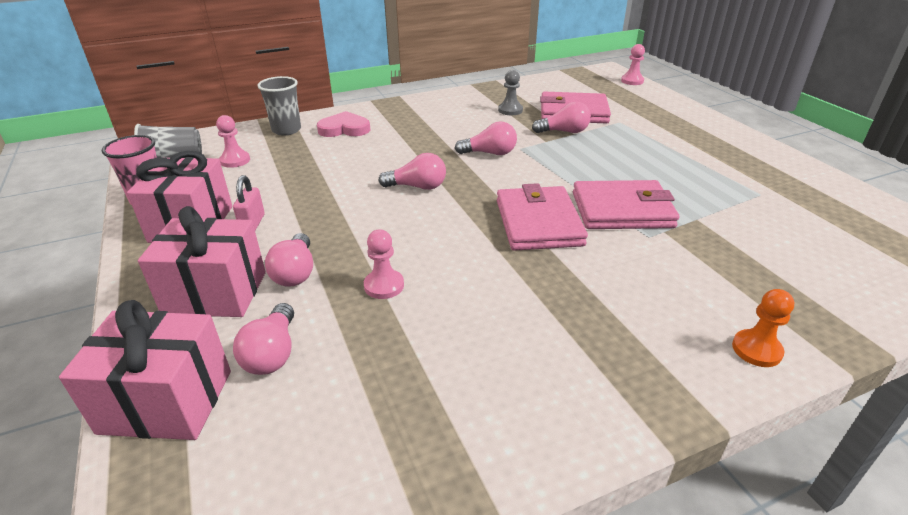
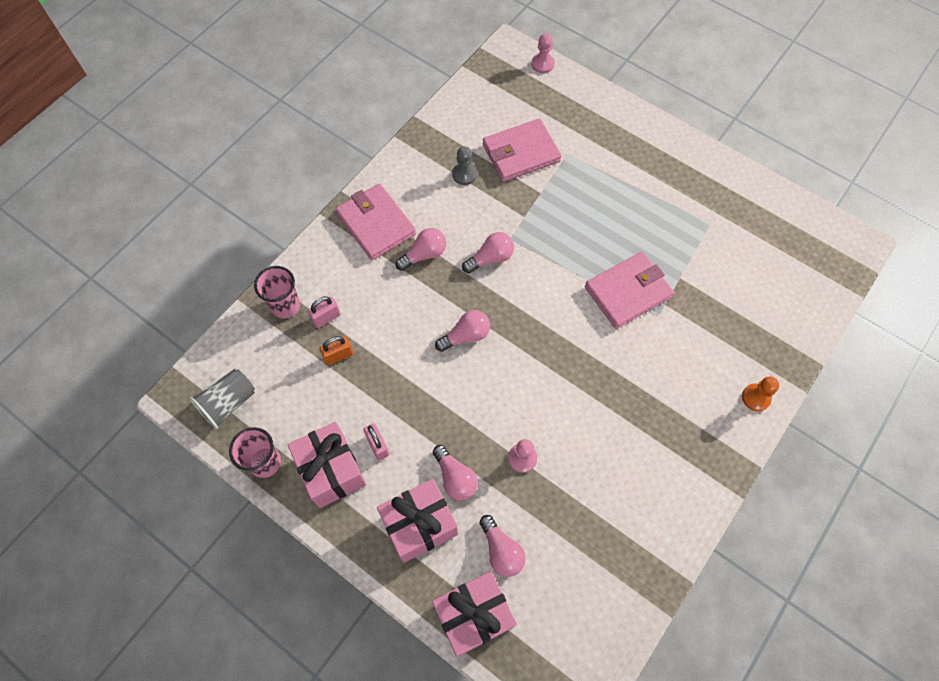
camera: 30 degrees left, 30 degrees up
pink pawn [216,115,250,168] -> none
grey cup [257,76,301,136] -> pink cup [254,266,300,318]
pink heart [317,111,370,137] -> none
pink wallet [497,183,588,251] -> pink wallet moved to [336,184,416,260]
pink light bulb [532,101,591,133] -> pink light bulb moved to [395,228,446,271]
none -> pink padlock [307,296,341,328]
none -> orange padlock [319,336,354,365]

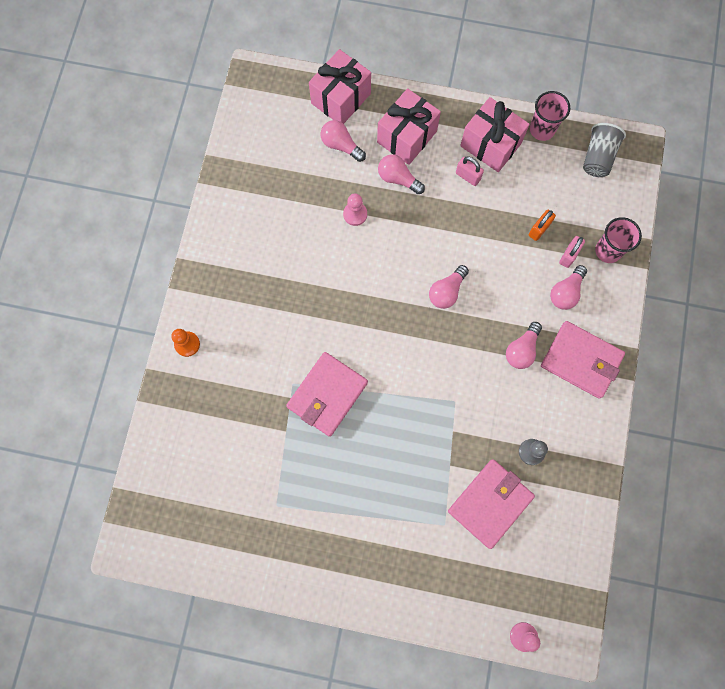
camera: 155 degrees right, 10 degrees up
pink light bulb [462,232,514,273] -> pink light bulb moved to [550,265,587,310]

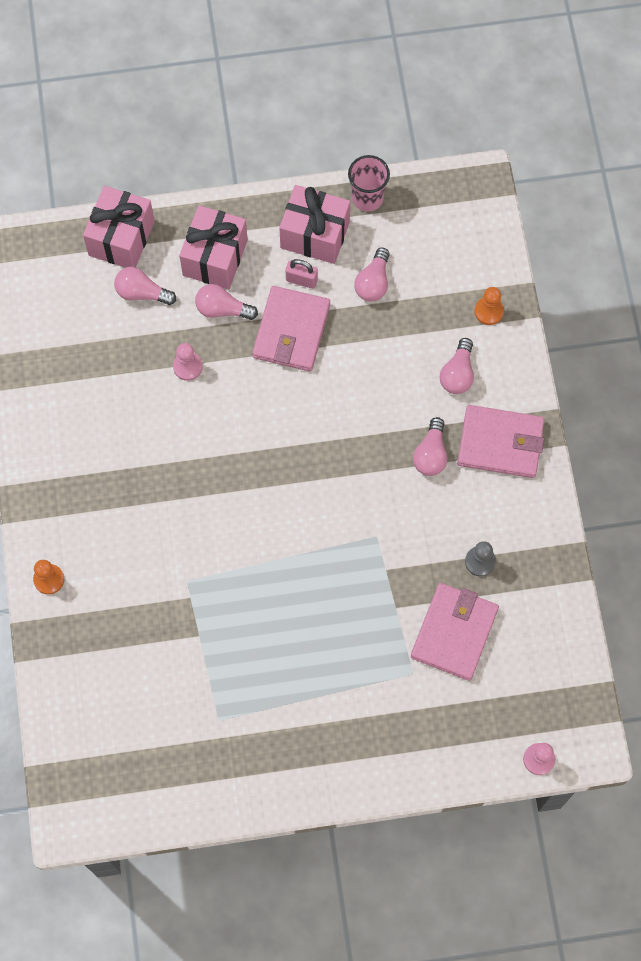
camera: 20 degrees left, 5 degrees down
pink wallet [286,352,368,437] -> pink wallet moved to [252,286,330,371]
pink light bulb [429,265,469,309] -> pink light bulb moved to [354,247,390,301]
orange padlock [529,210,556,241] -> none
pink padlock [559,236,585,268] -> none
grey cup [583,123,626,177] -> none
pink cup [595,217,642,263] -> orange pawn [474,287,504,325]

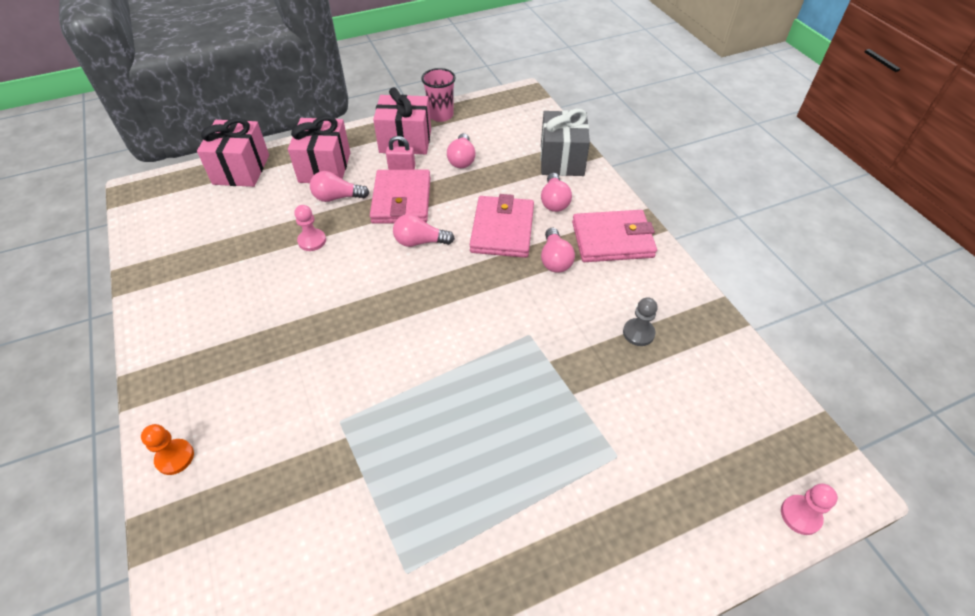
camera: 15 degrees left, 20 degrees down
pink light bulb [114,267,176,305] -> pink light bulb moved to [393,214,455,247]
pink wallet [411,583,499,681] -> pink wallet moved to [470,194,534,258]
orange pawn [474,287,504,325] -> grey gift [541,109,590,176]

